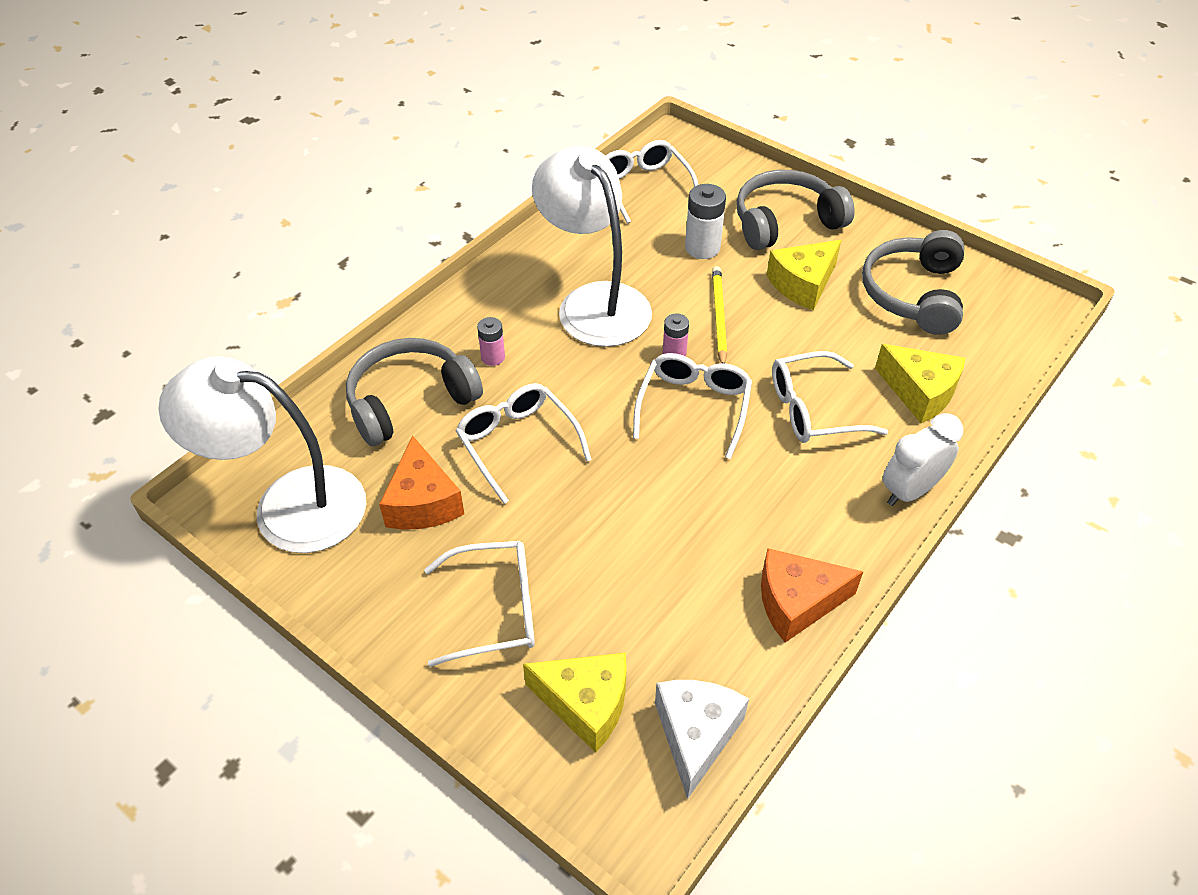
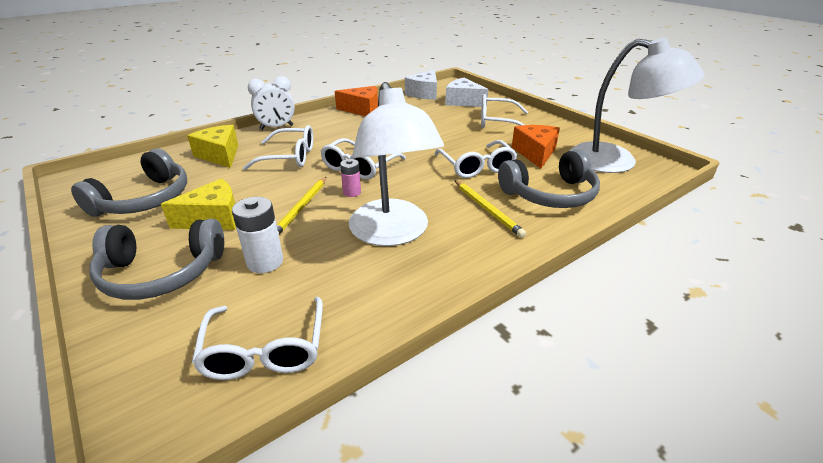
camera: 165 degrees left, 15 degrees down
pink battery [477,317,505,366] -> yellow pencil [454,180,526,238]
yellow cheese [523,653,627,753] -> white cheese [445,78,488,107]

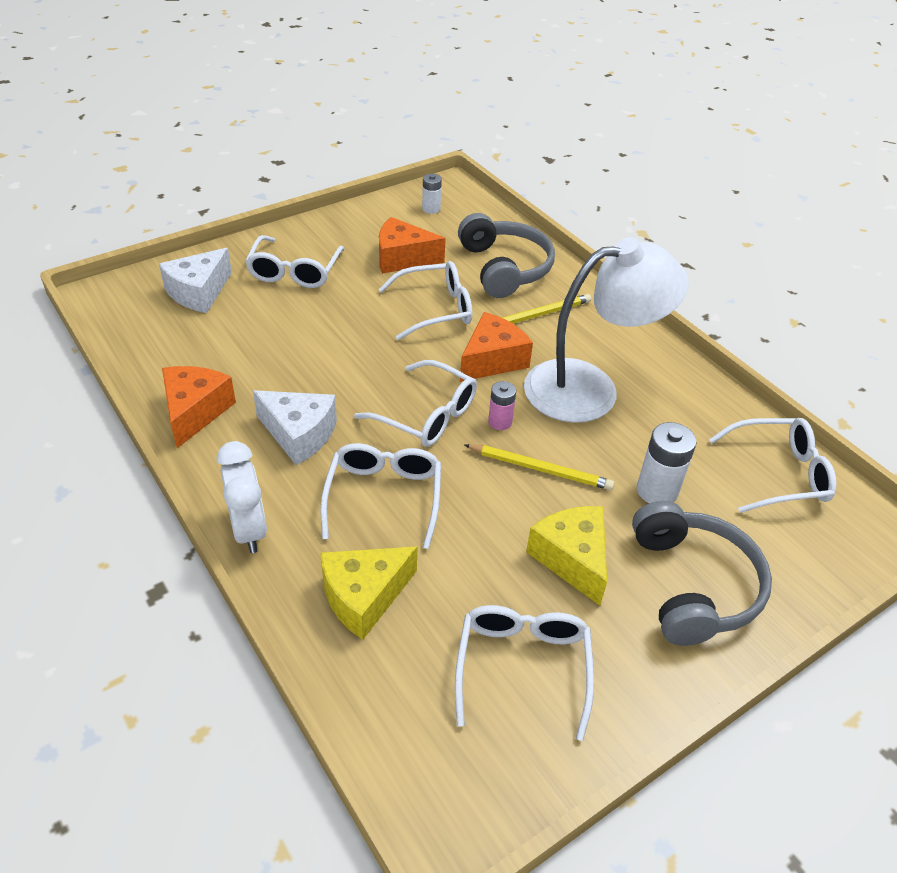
camera: 90 degrees left, 10 degrees up
grey headphones [71,148,187,217] -> white glasses [455,605,594,741]
white cheese [405,70,437,100] -> white cheese moved to [253,390,337,465]
white lamp [570,37,705,173] -> white battery [422,174,442,214]
none -> orange cheese [460,312,533,382]

